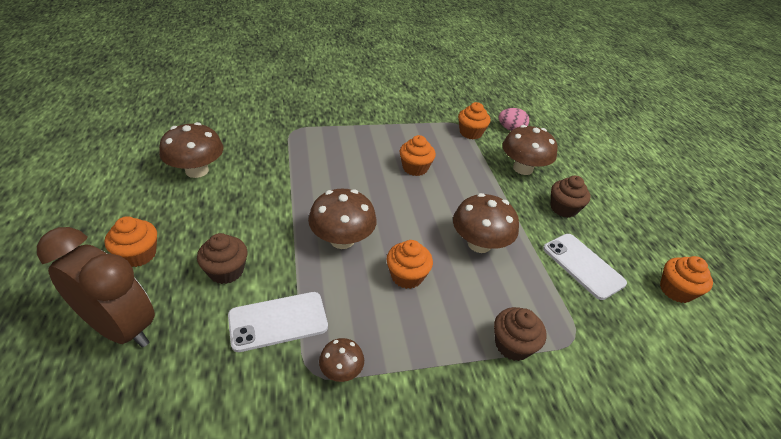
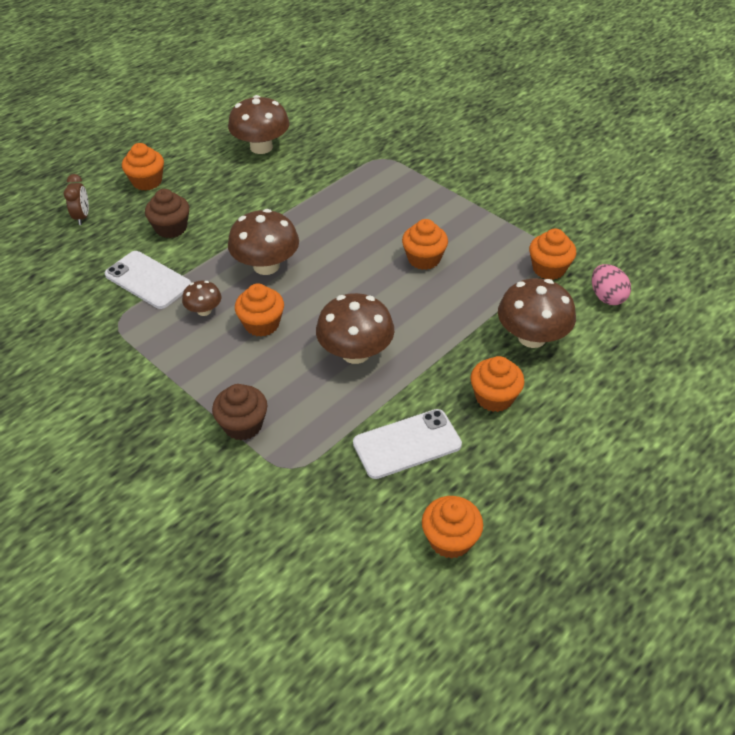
camera: 60 degrees right, 5 degrees up
brown clock [37,227,155,348] -> brown clock [63,174,89,225], size x0.45
brown mushroom [319,338,364,382] -> brown mushroom moved to [182,281,221,316]
white phone [543,234,627,300] -> white phone turned 45 degrees clockwise [353,409,462,479]
brown cupcake [551,175,591,218] -> orange cupcake [470,356,525,412]

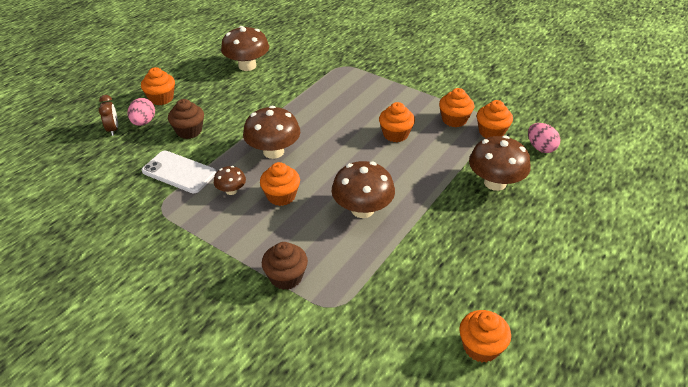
camera: 10 degrees left, 5 degrees down
white phone [353,409,462,479] -> none
orange cupcake [470,356,525,412] -> orange cupcake moved to [439,88,474,127]
none -> pink egg [128,98,155,126]

